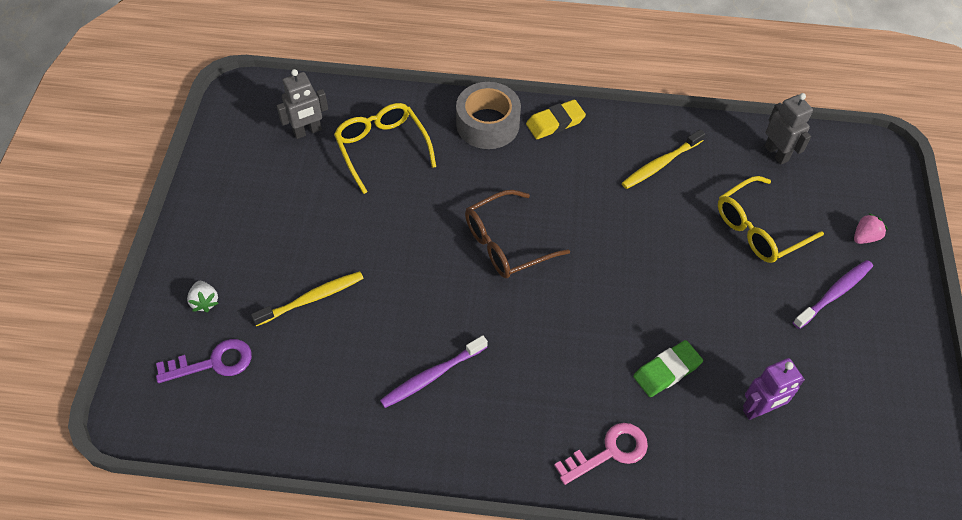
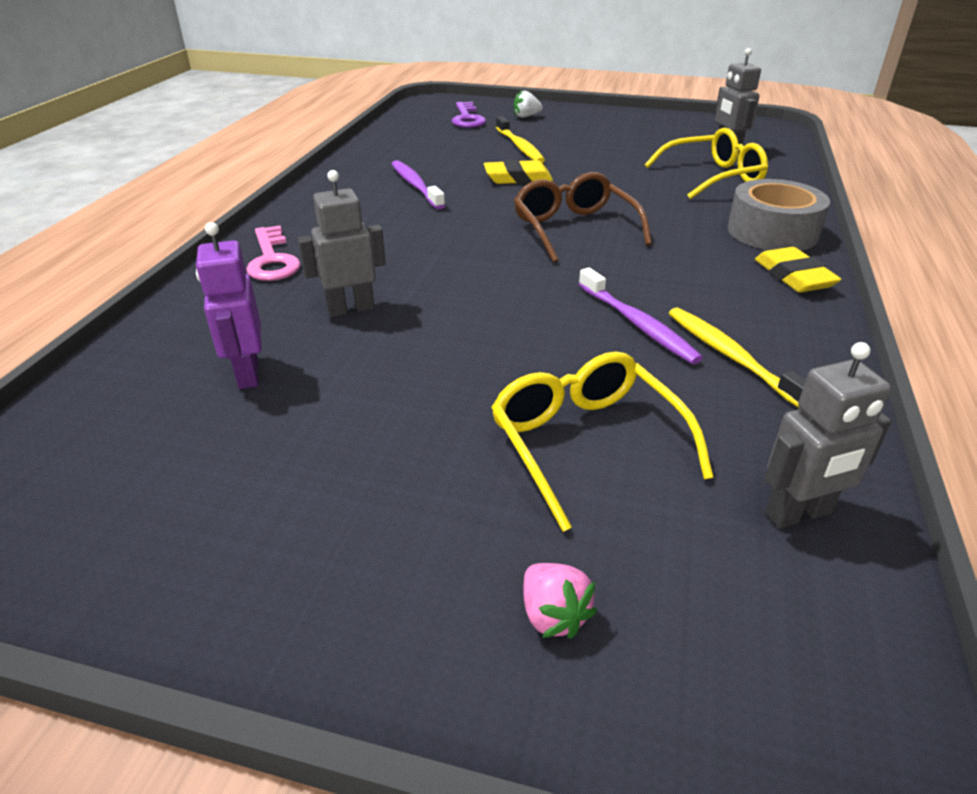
camera: 100 degrees right, 20 degrees down
green eraser [633,340,703,397] -> grey robot [298,170,386,317]
purple toothbrush [793,260,873,329] -> purple toothbrush moved to [579,267,703,364]
none -> yellow eraser [484,160,553,184]

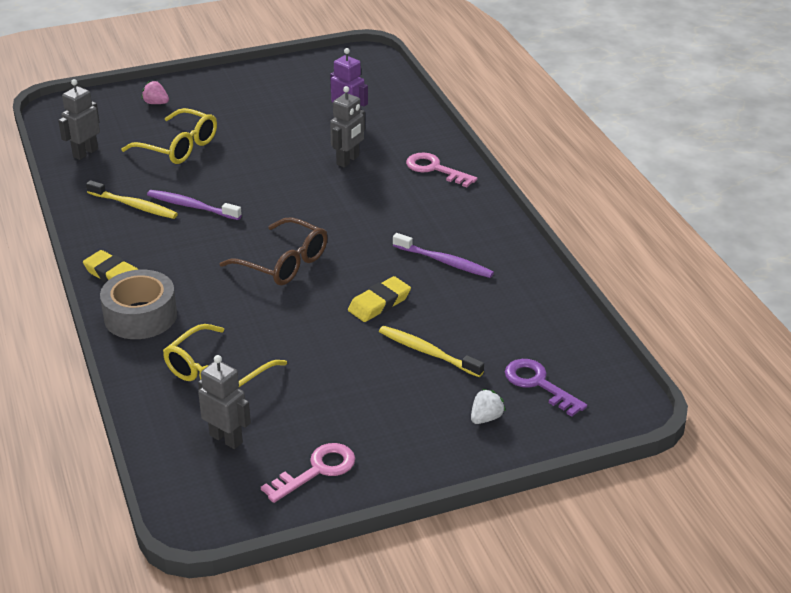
camera: 145 degrees right, 0 degrees up
none -> pink key [261,443,355,503]

